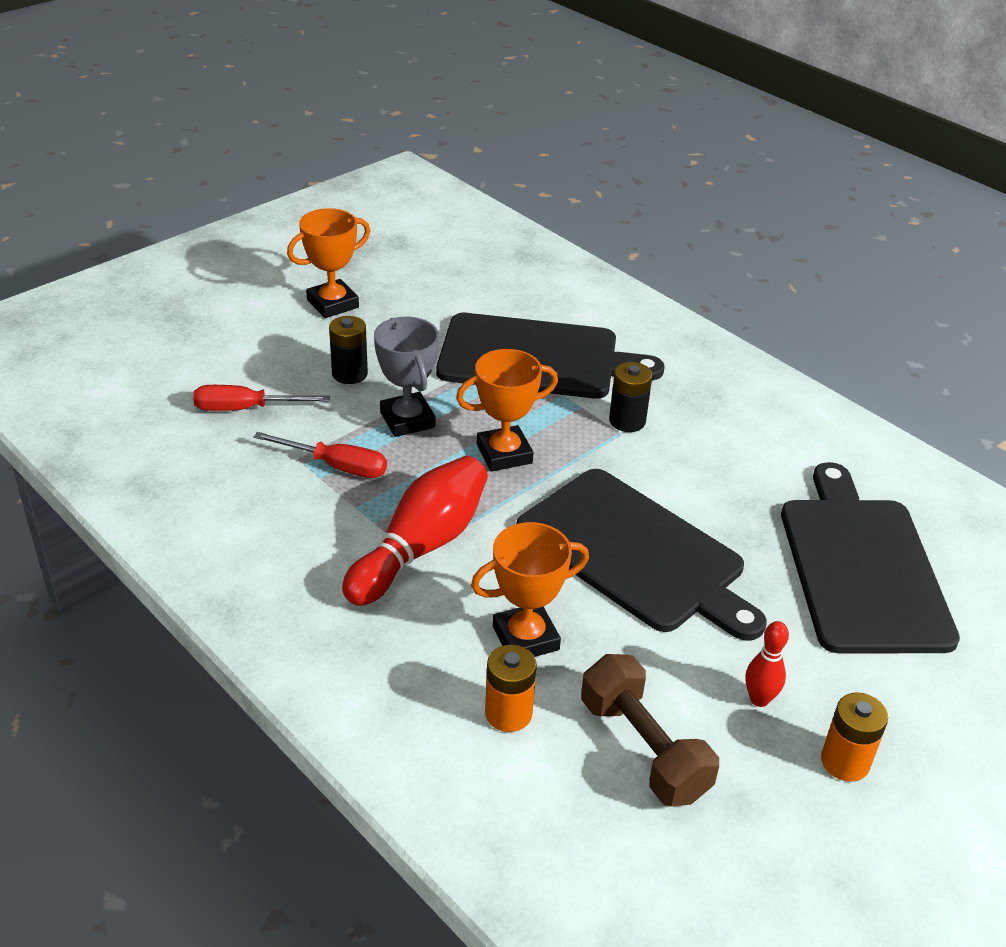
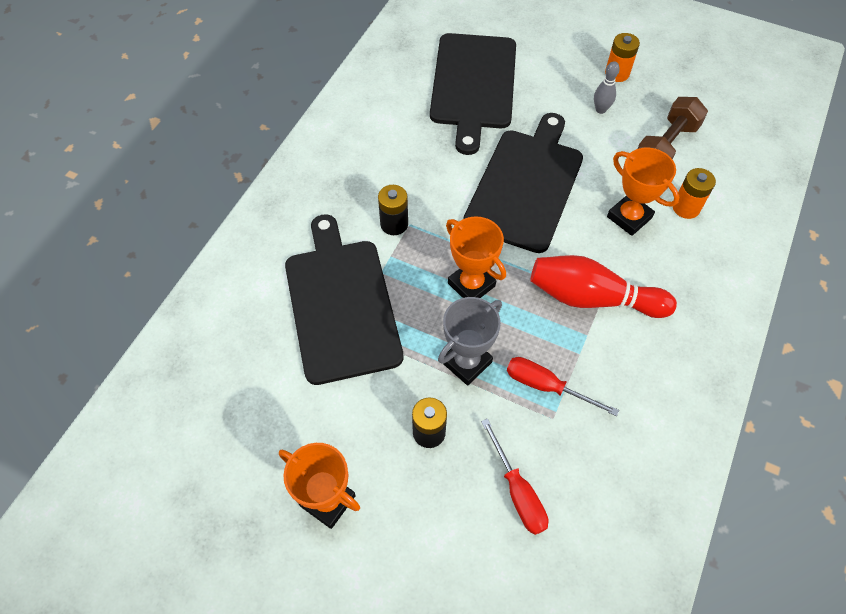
camera: 110 degrees left, 20 degrees up
red screwdriver [254,432,387,478] -> red screwdriver turned 60 degrees counterclockwise [507,357,619,416]
red bowling pin [745,621,789,707] -> grey bowling pin [594,61,620,114]
black cutting board [781,462,960,653] -> black cutting board turned 60 degrees counterclockwise [430,33,516,155]

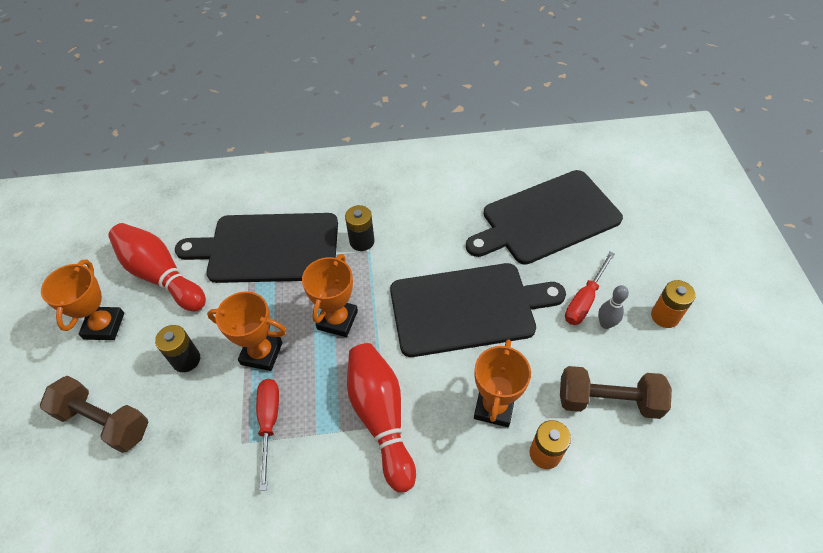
camera: 60 degrees right, 5 degrees down
black cutting board [285,215,404,385] -> black cutting board turned 135 degrees counterclockwise [175,213,338,283]
grey trophy [438,297,502,386] -> orange trophy [207,291,286,371]
red screwdriver [481,419,548,535] -> red screwdriver moved to [565,251,615,325]
none -> brown dumbbell [40,376,148,453]
none -> red bowling pin [108,223,206,311]

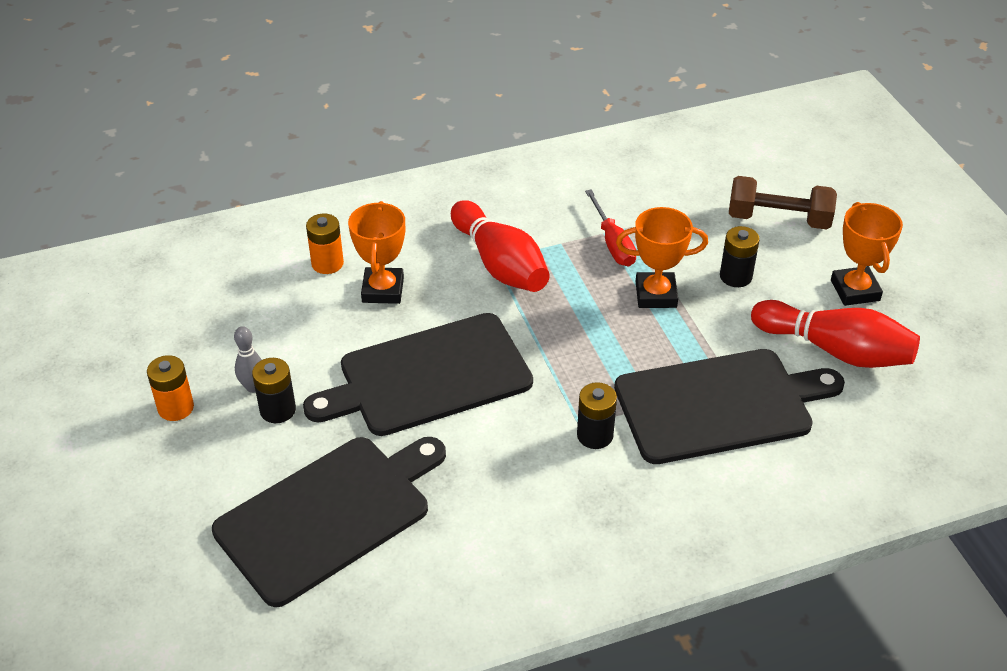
camera: 165 degrees right, 10 degrees down
orange trophy [302,254,358,337] -> none
brown dumbbell [560,366,672,419] -> none
red screwdriver [565,251,615,325] -> black battery [252,358,296,423]

